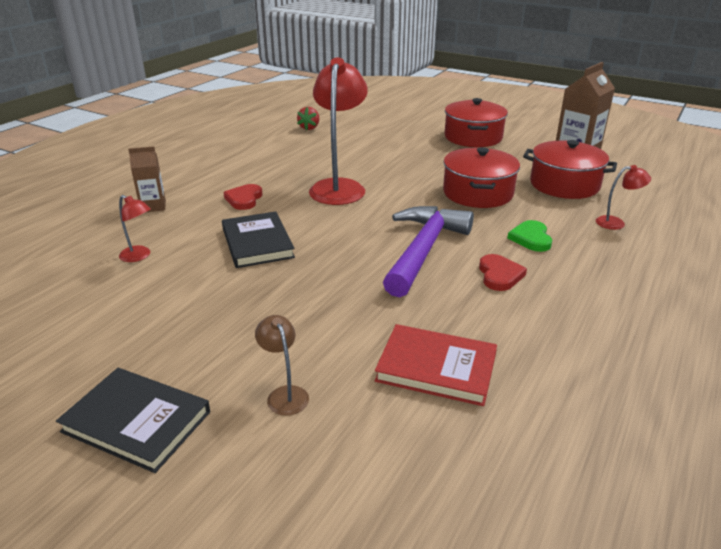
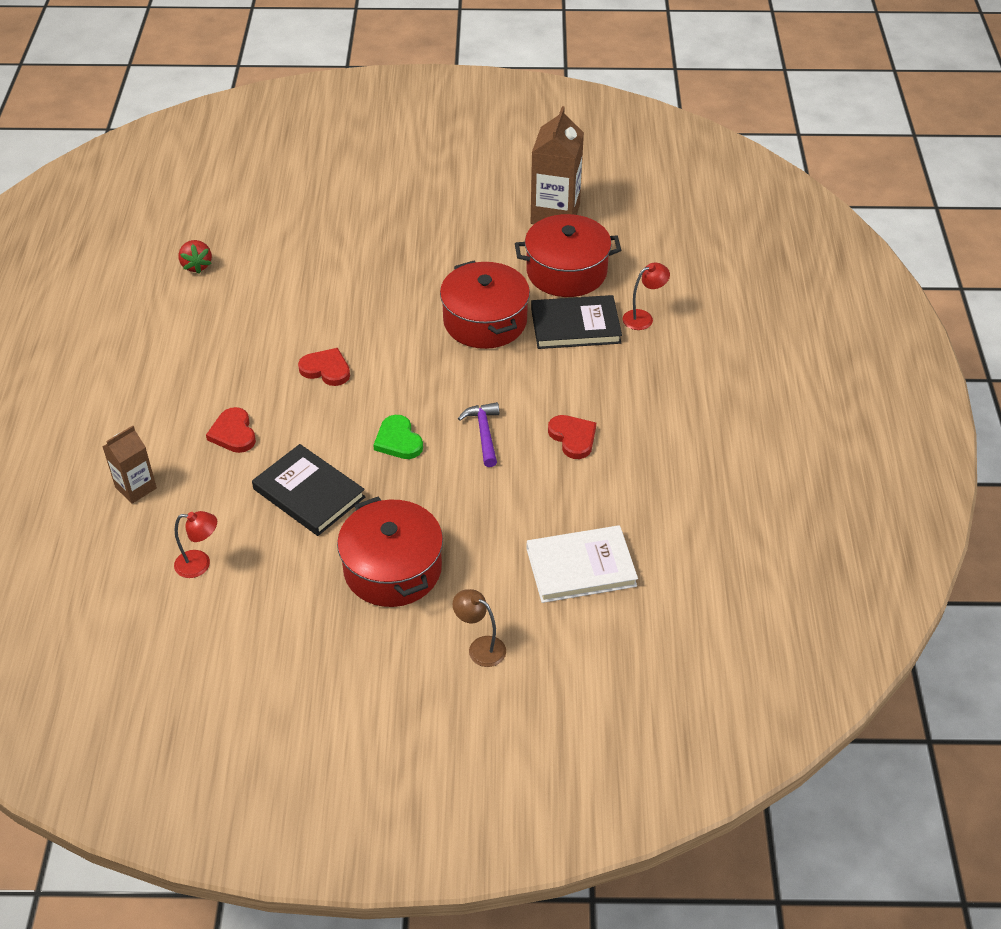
camera: 30 degrees left, 15 degrees up
black book [56,368,210,473] -> black book moved to [531,295,622,349]
red lamp [309,57,368,205] -> red heart [298,348,350,386]
red book [375,324,497,406] -> white book [526,525,638,603]
purple hammer [383,206,474,297] -> purple hammer [458,402,499,467], size x0.48
red pot [444,98,508,147] -> red pot moved to [337,497,443,607]
green heart [507,220,552,252] -> green heart moved to [373,415,423,459]

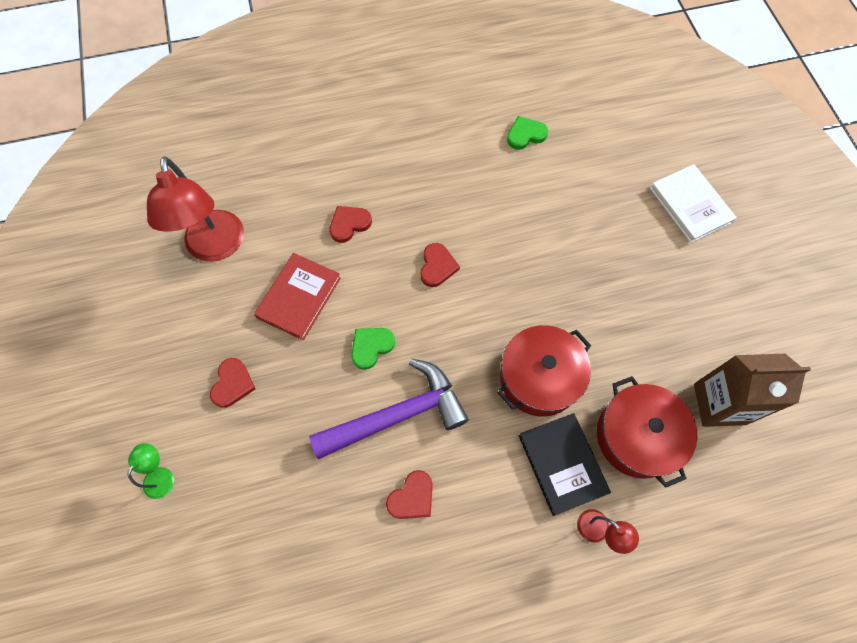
camera: 75 degrees right, 20 degrees up
brown carton [102,426,157,504] -> none
red lamp [174,511,217,578] -> red lamp [147,157,244,262], size x2.23
red strawberry [178,240,212,273] -> green heart [507,116,549,150]
black book [252,444,365,536] -> red book [254,253,341,340]
red pot [337,497,443,607] -> red heart [210,358,256,408]
brown lamp [453,589,506,667] -> green lamp [127,443,174,499]
purple hammer [458,402,499,467] -> purple hammer [309,359,469,459], size x2.09
white book [526,525,638,603] -> white book moved to [650,164,737,243]

